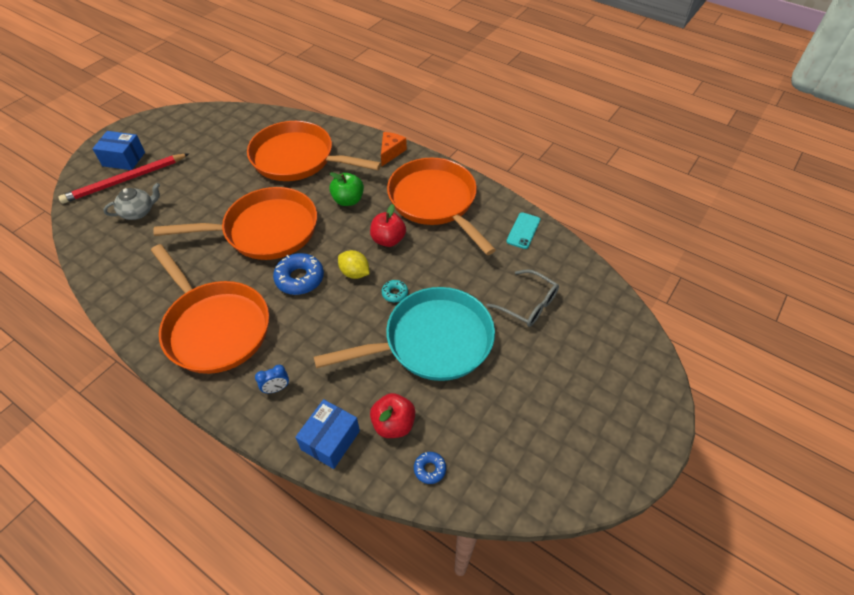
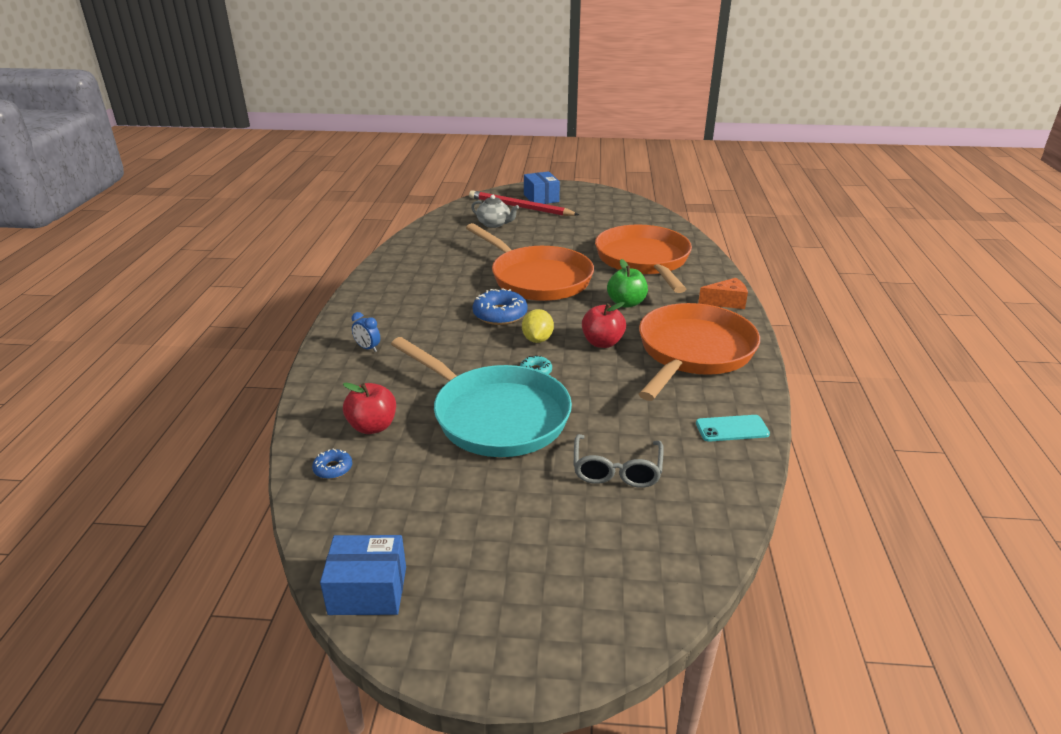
camera: 60 degrees right, 20 degrees down
orange pan [151,244,269,374] -> none
blue box [295,399,360,469] -> blue box moved to [320,535,406,615]

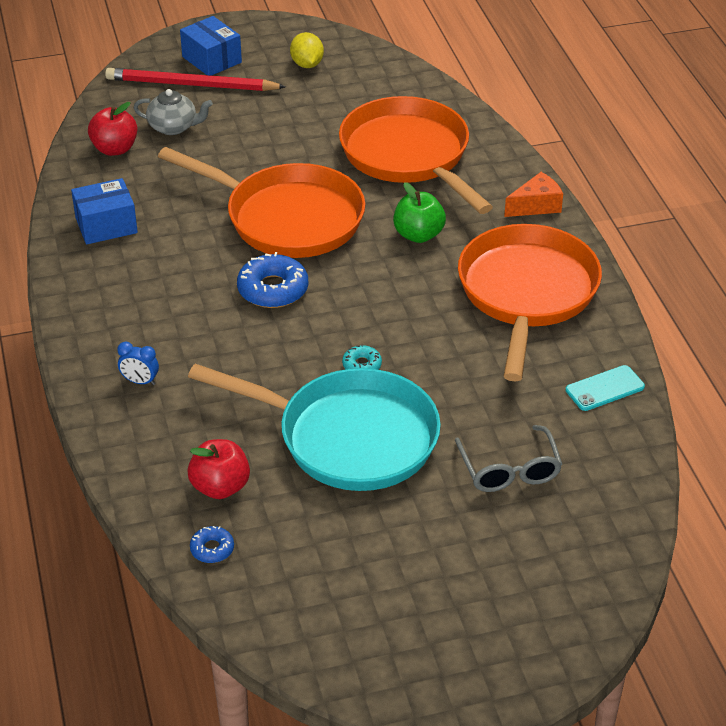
camera: 20 degrees left, 10 degrees up
blue box [320,535,406,615] -> blue box moved to [71,178,138,244]
yellow lemon [522,309,554,343] -> yellow lemon moved to [290,32,324,68]
red apple [582,302,626,348] -> red apple moved to [88,102,138,156]

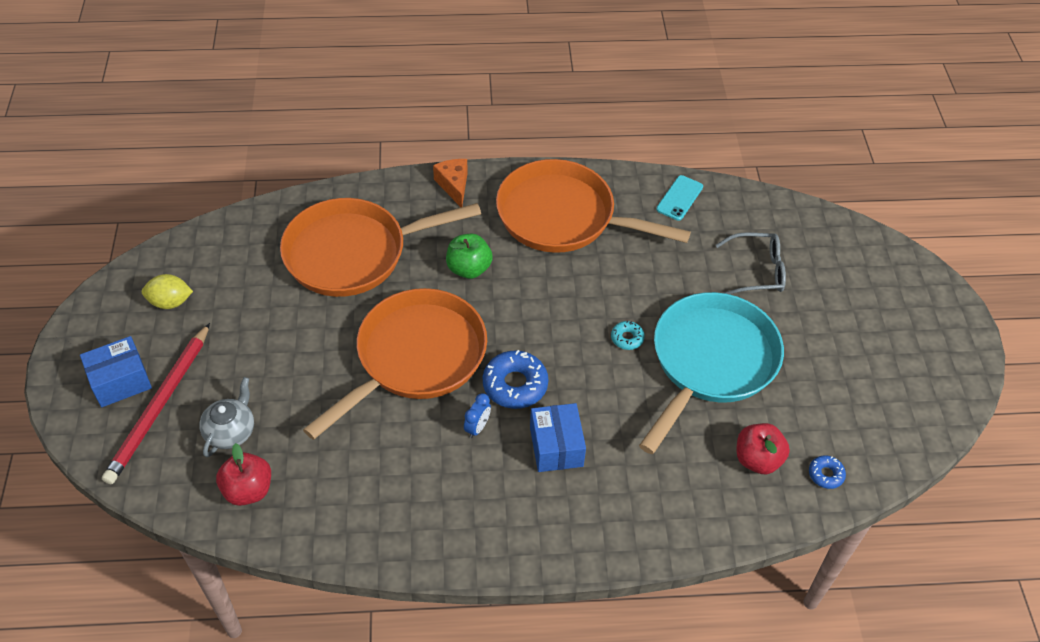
camera: 80 degrees left, 10 degrees up
blue box [71,178,138,244] -> blue box moved to [530,403,586,472]
blue clock [117,342,159,385] -> blue clock moved to [464,393,491,438]
turquoise phone [566,365,645,411] -> turquoise phone turned 45 degrees clockwise [656,175,703,221]

